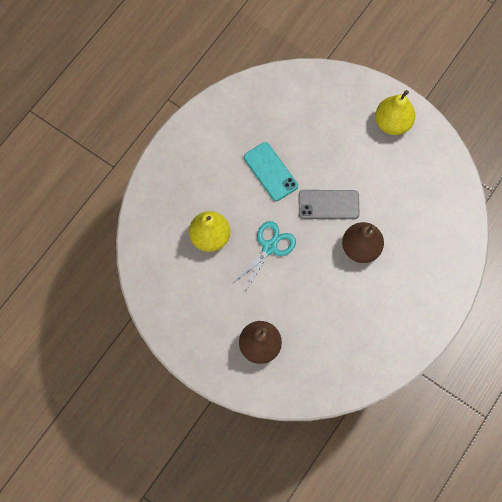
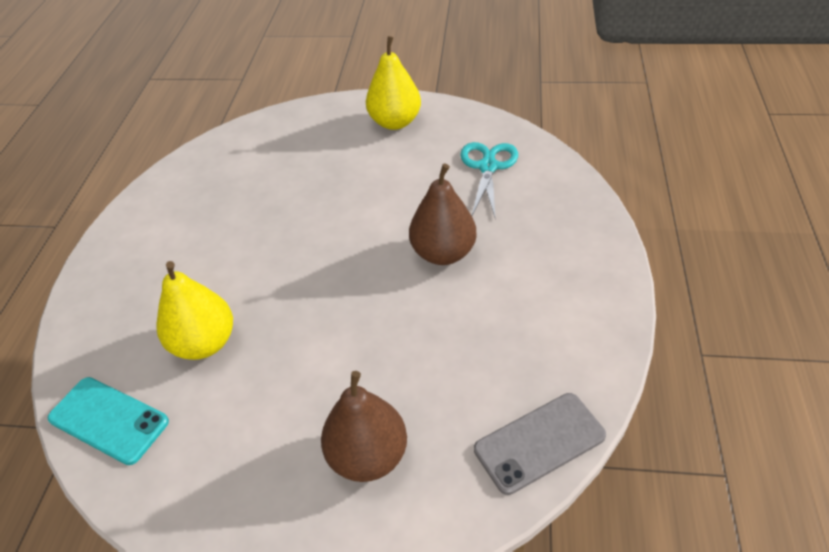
camera: 25 degrees left, 25 degrees down
turquoise scissors [232,221,296,292] -> turquoise scissors moved to [460,142,518,217]
turquoise phone [244,142,298,201] -> turquoise phone moved to [48,377,169,465]
grey phone [299,190,360,219] -> grey phone moved to [474,393,606,495]

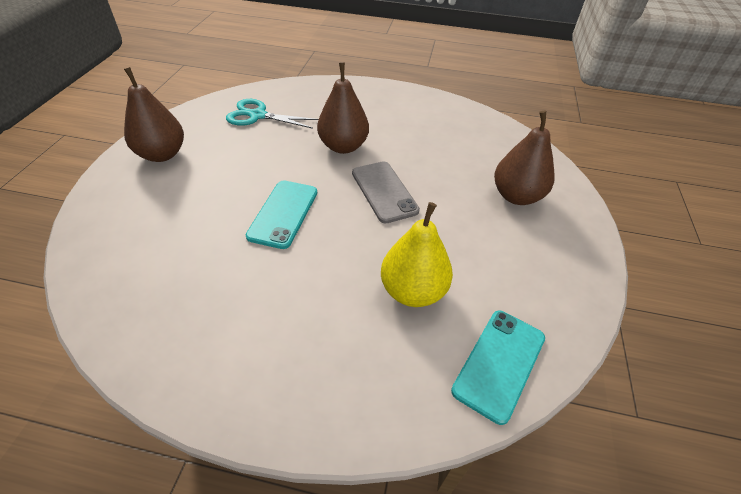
camera: 90 degrees left, 0 degrees up
yellow pear [366,36,421,130] -> brown pear [124,67,184,162]
grey phone [474,393,606,495] -> grey phone moved to [352,161,420,224]
none -> turquoise phone [246,180,317,249]

